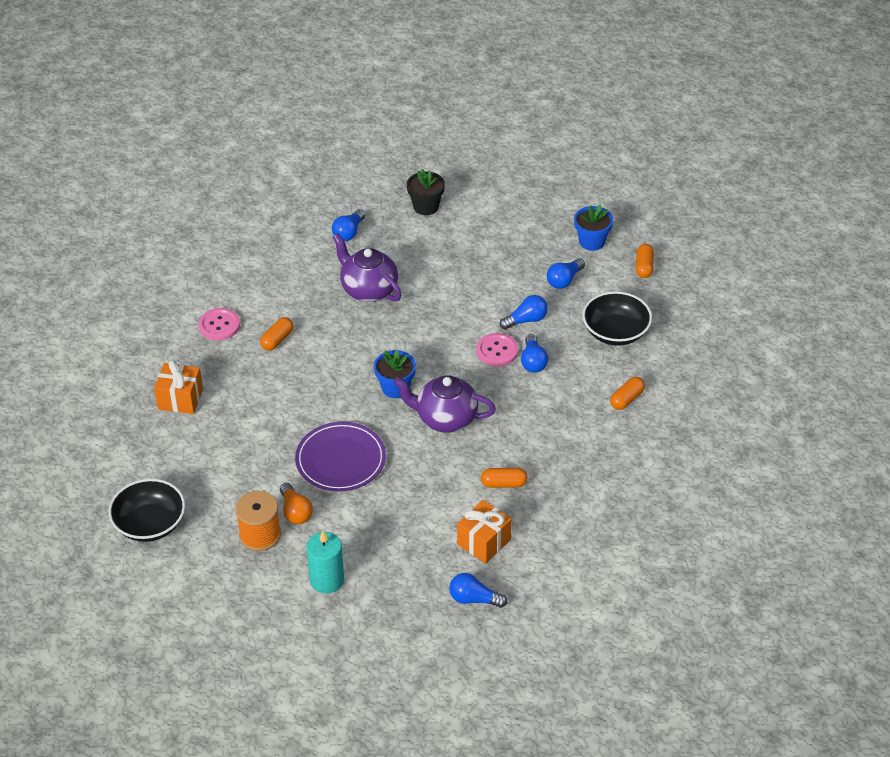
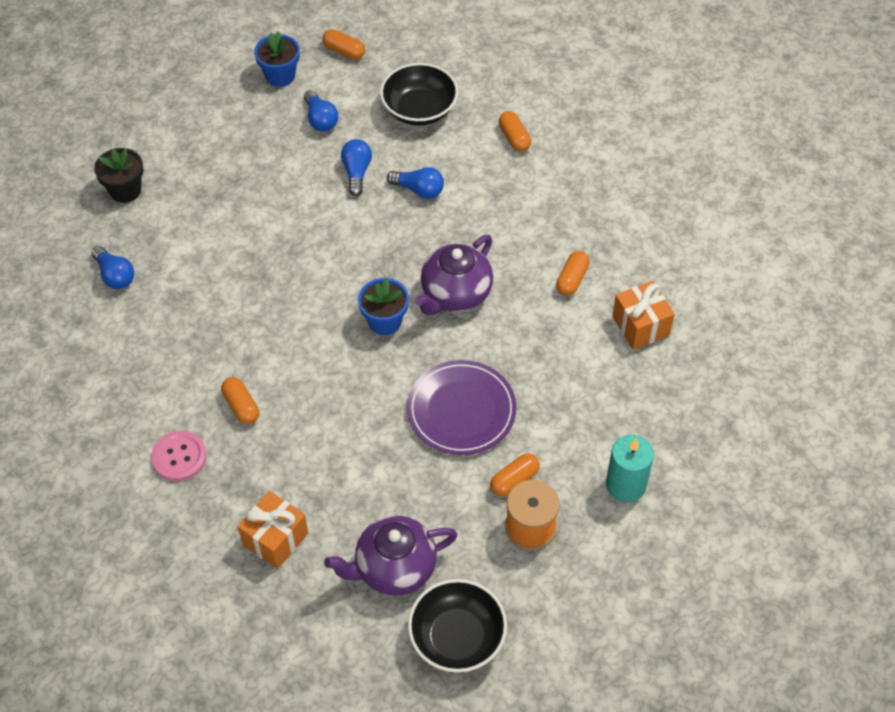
camera: 65 degrees left, 10 degrees up
orange light bulb [280,483,313,524] -> orange capsule [490,453,540,497]
purple teapot [333,233,401,302] -> purple teapot moved to [324,516,457,596]
blue light bulb [449,573,507,608] -> none
pink button [476,333,518,367] -> none

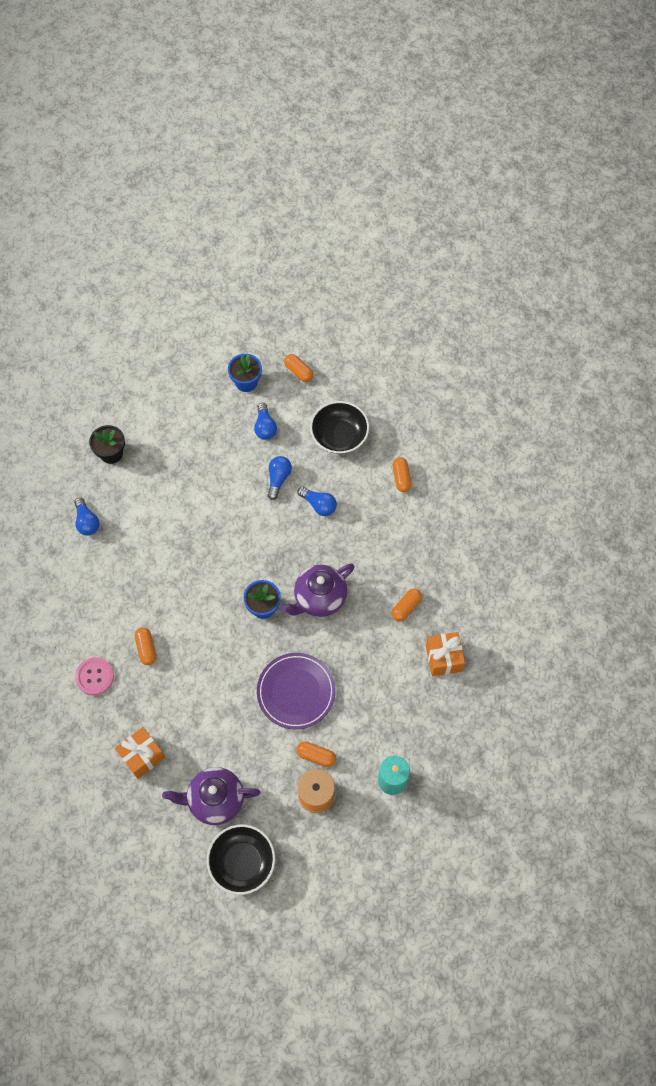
camera: 15 degrees right, 10 degrees up
orange capsule [490,453,540,497] -> orange capsule turned 45 degrees clockwise [297,741,336,767]

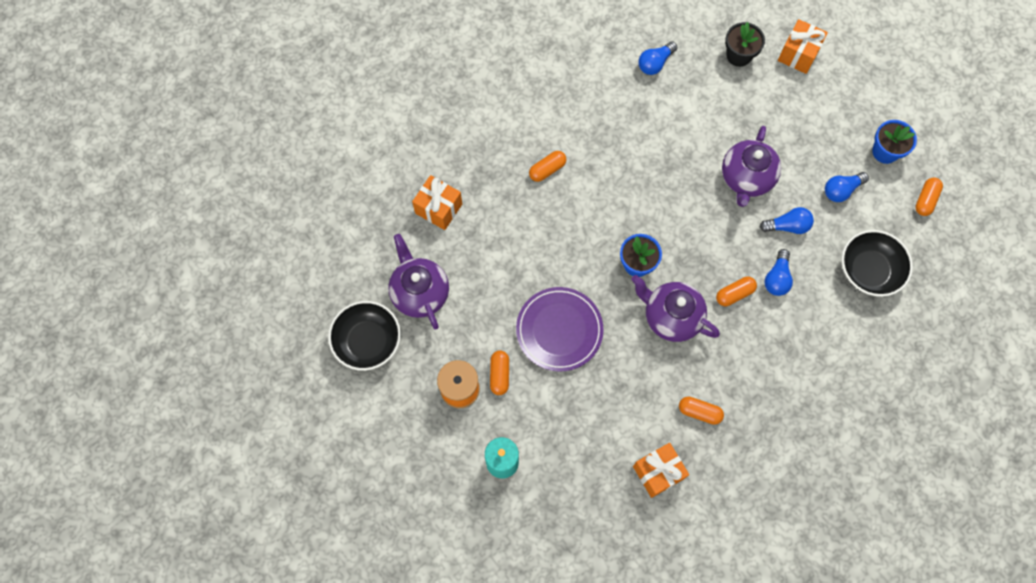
camera: 70 degrees right, 5 degrees up
pink button [75,657,114,695] -> none
orange capsule [393,457,412,492] -> orange capsule moved to [716,277,757,306]
none -> purple teapot [722,126,781,207]
none -> orange gift [778,19,828,74]

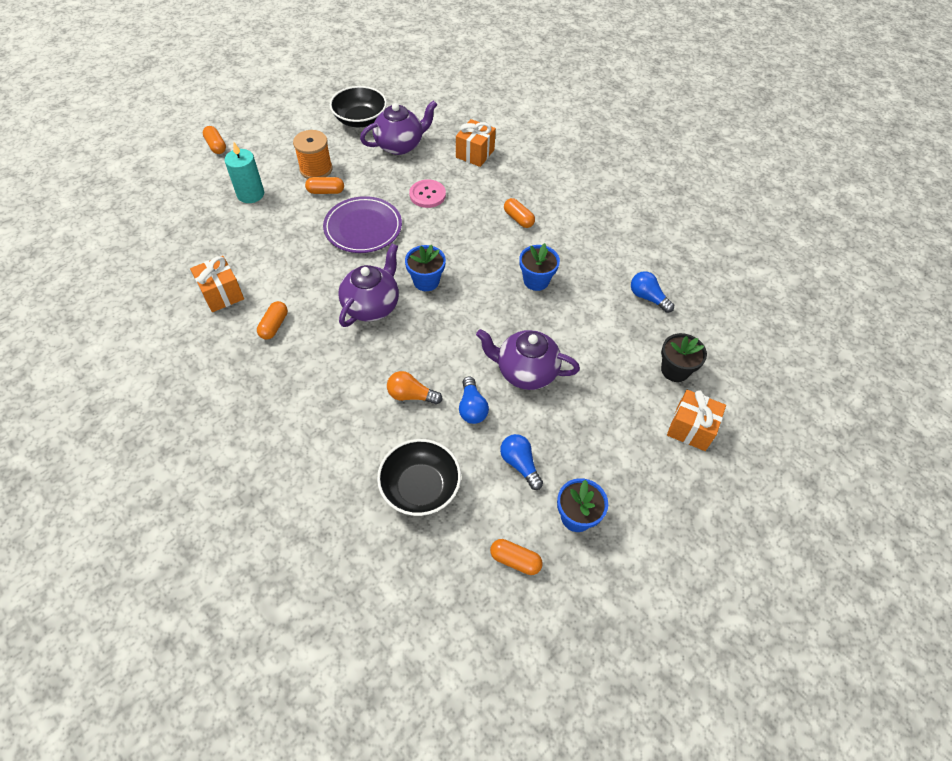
camera: 85 degrees right, 15 degrees down
orange capsule [716,277,757,306] -> orange capsule moved to [203,126,226,154]
blue light bulb [764,249,793,296] -> orange light bulb [387,371,442,404]
none -> pink button [409,179,446,208]
none -> blue flower pot [519,243,560,291]

